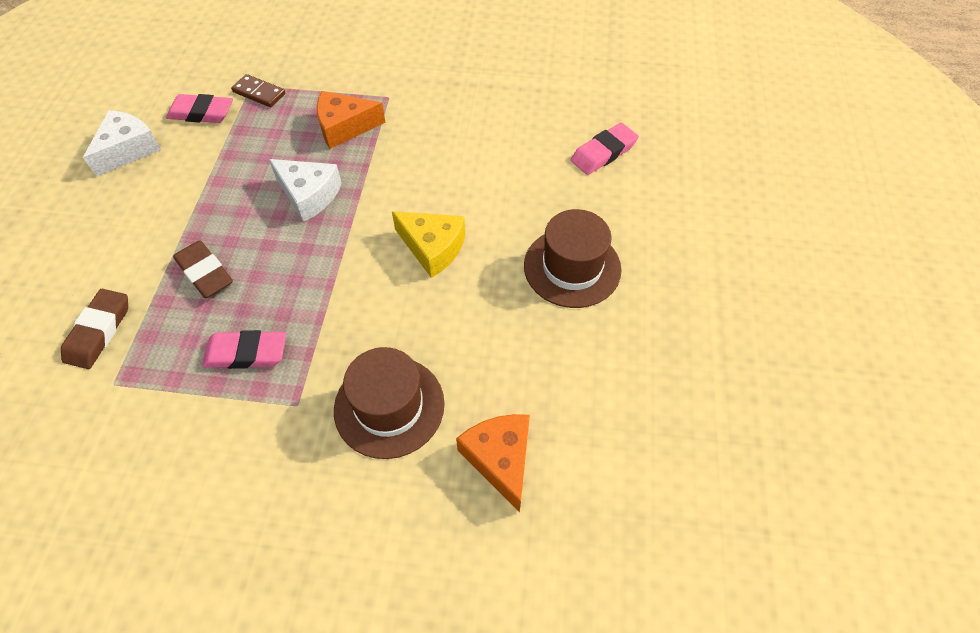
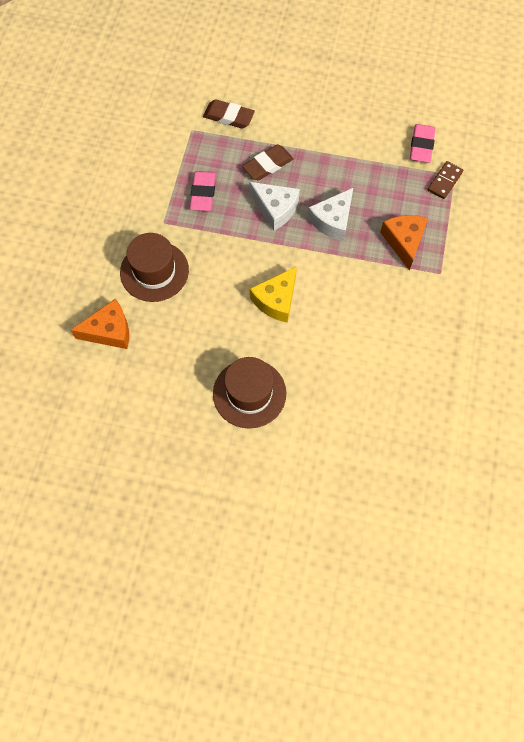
camera: 95 degrees right, 10 degrees up
white cheese [83,110,161,177] -> white cheese moved to [250,182,300,231]
pink eraser [571,123,639,175] -> none

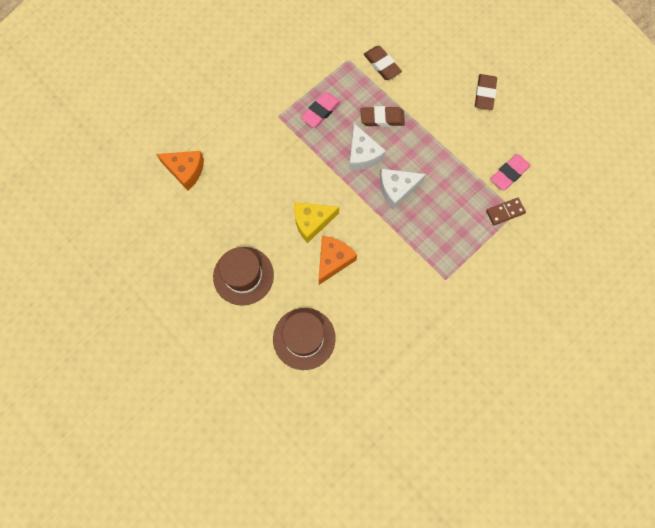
camera: 35 degrees right, 5 degrees up
brown hat [120,233,189,302] -> brown hat moved to [273,308,336,370]
orange cheese [380,215,428,271] -> orange cheese moved to [319,236,357,285]
none -> brown eraser [475,74,497,110]

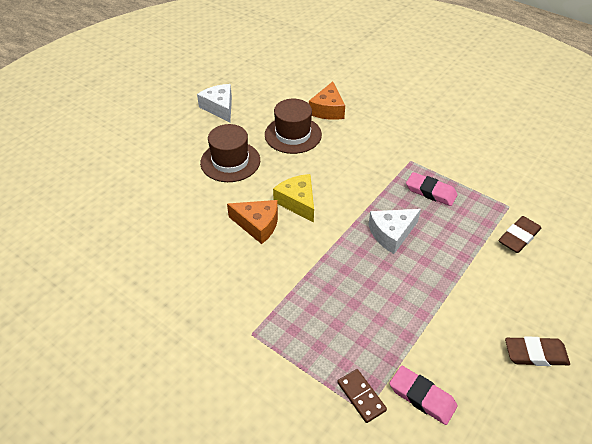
camera: 80 degrees right, 25 degrees down
brown hat [273,308,336,370] -> brown hat moved to [265,99,322,154]
brown eraser [361,106,405,127] -> none
white cheese [380,169,426,209] -> white cheese moved to [197,84,232,122]

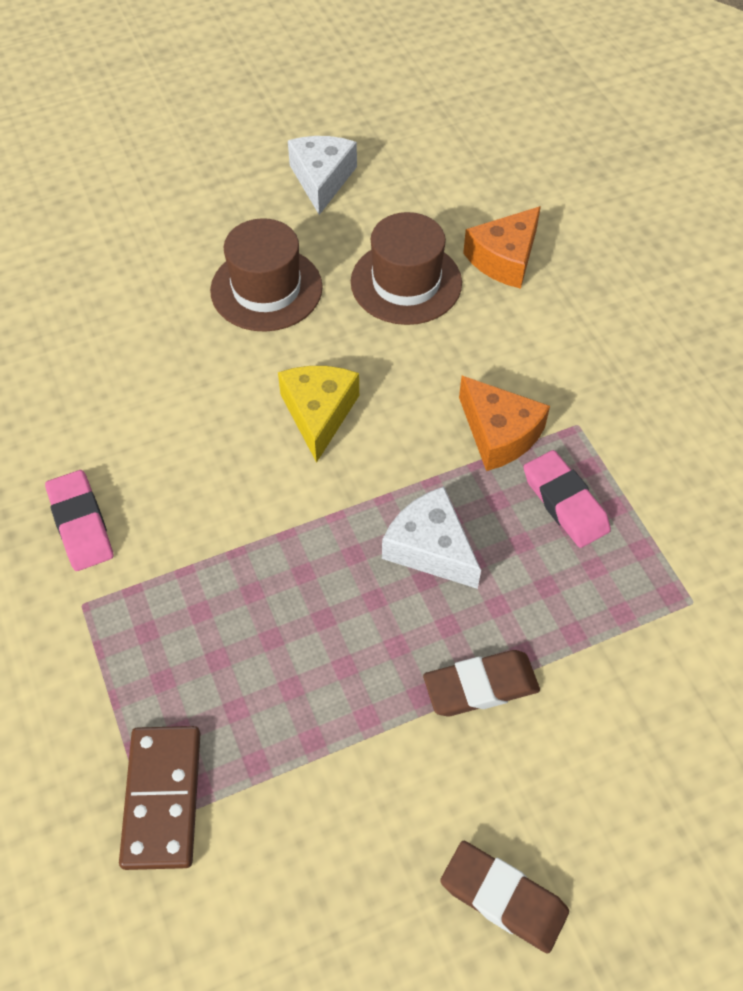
camera: 30 degrees right, 10 degrees up
orange cheese [227,200,278,244] -> orange cheese moved to [459,376,550,471]
brown domino [337,369,387,423] -> brown domino [119,726,200,870], size x1.51
white cheese [368,209,421,254] -> white cheese turned 45 degrees clockwise [382,486,481,589]
pink eraser [390,366,457,425] -> pink eraser moved to [45,470,114,571]
brown eraser [498,216,541,253] -> brown eraser moved to [423,650,540,716]

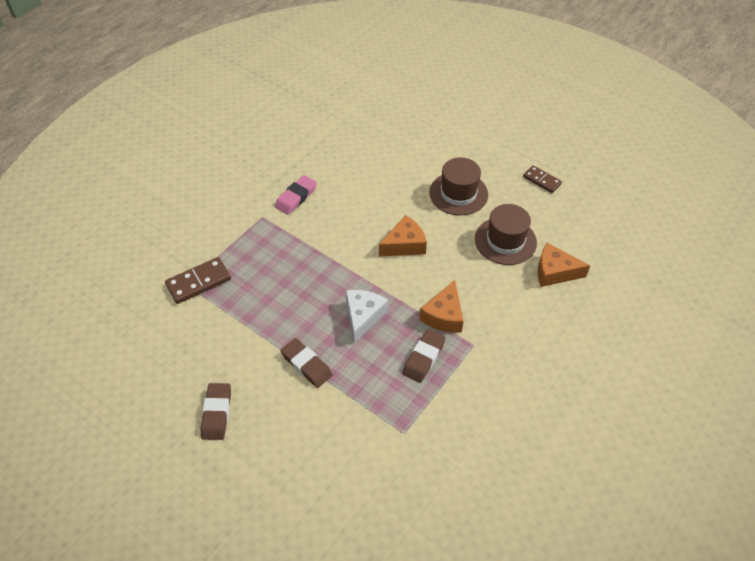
camera: 60 degrees right, 5 degrees down
yellow cheese [278,366,359,463] -> orange cheese [379,215,427,256]
white cheese [288,136,357,215] -> brown domino [523,165,562,193]
pink eraser [524,450,611,548] -> brown eraser [402,329,446,383]

